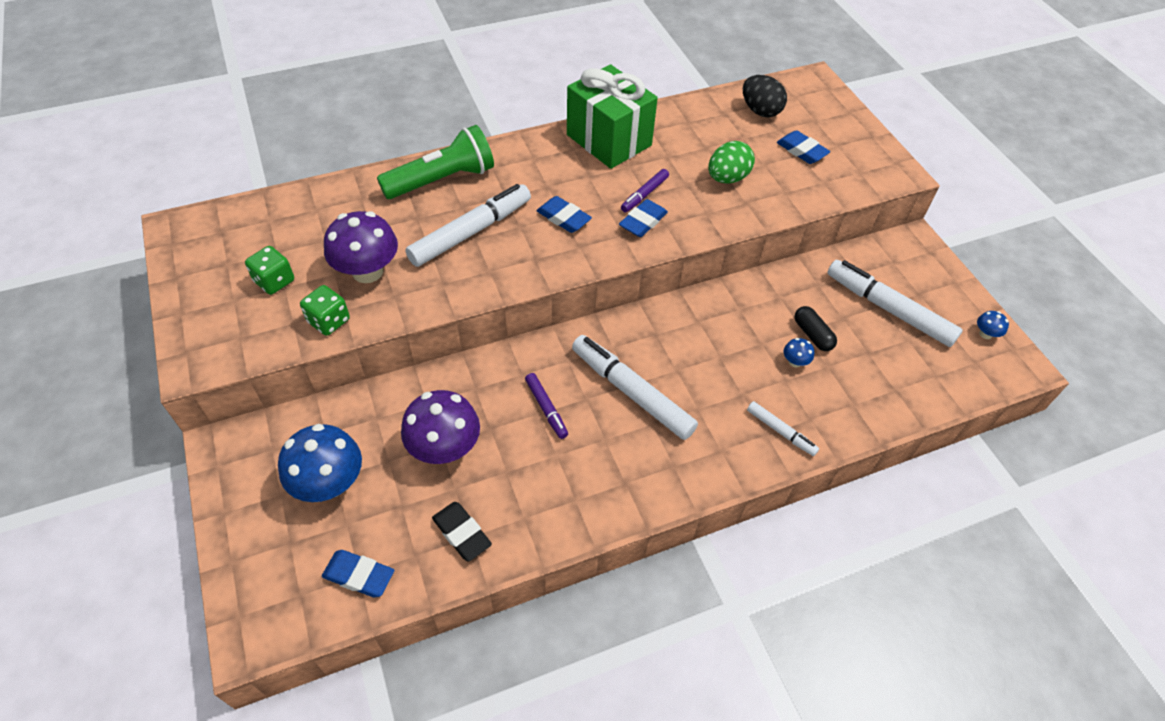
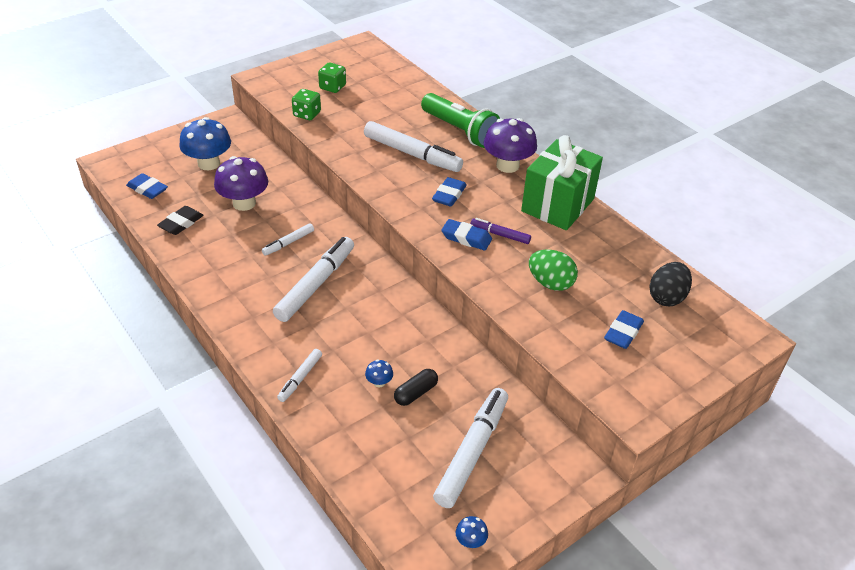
camera: 75 degrees right, 10 degrees down
blue eraser [322,550,394,597] -> blue eraser turned 60 degrees counterclockwise [126,173,168,199]
purple mushroom [324,211,398,283] -> purple mushroom moved to [484,118,537,173]
purple marker [525,373,568,439] -> white marker [262,223,314,256]

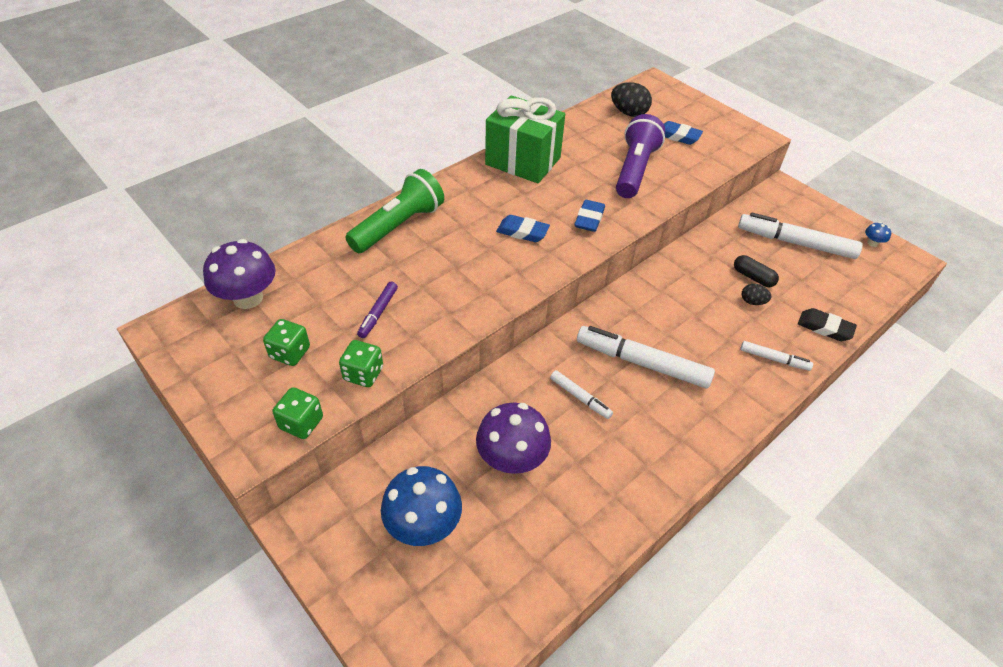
camera: 95 degrees left, 5 degrees up
blue eraser [126,173,168,199] -> none
black eraser [157,206,204,235] -> black eraser moved to [798,308,857,341]
white marker [364,121,463,172] -> none
blue mushroom [365,359,393,387] -> black egg [741,284,771,305]
purple marker [470,218,531,244] -> purple marker moved to [357,282,398,338]
purple mushroom [484,118,537,173] -> purple mushroom moved to [203,239,276,309]
green egg [529,249,578,291] -> purple flashlight [616,114,665,198]
none -> green dice [272,387,323,439]

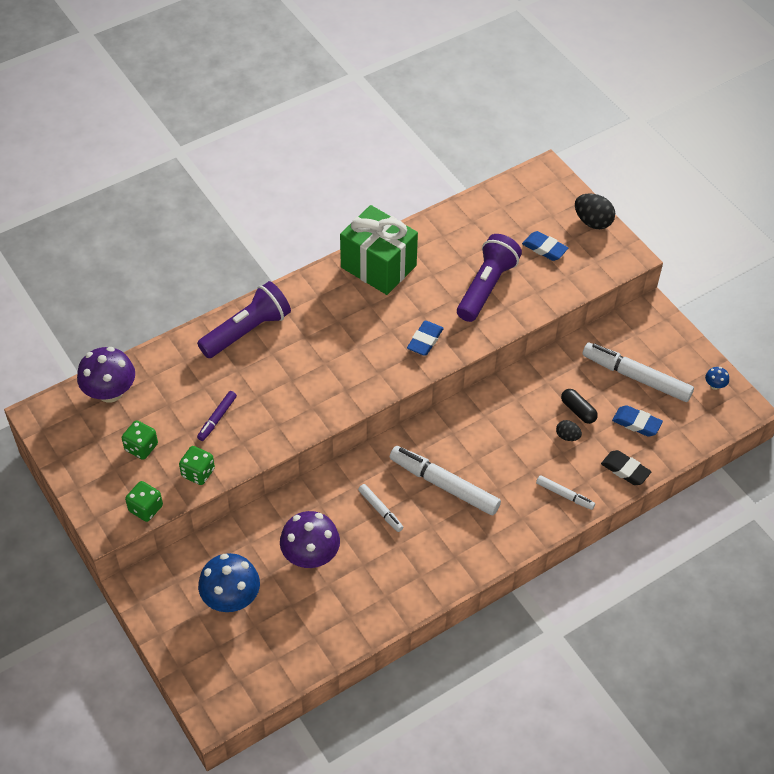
camera: 10 degrees right, 5 degrees up
green flashlight [345,169,444,253] -> purple flashlight [197,281,291,358]
blue eraser [496,215,550,242] -> blue eraser moved to [612,405,663,437]
black egg [611,82,652,117] -> black egg moved to [575,194,615,229]

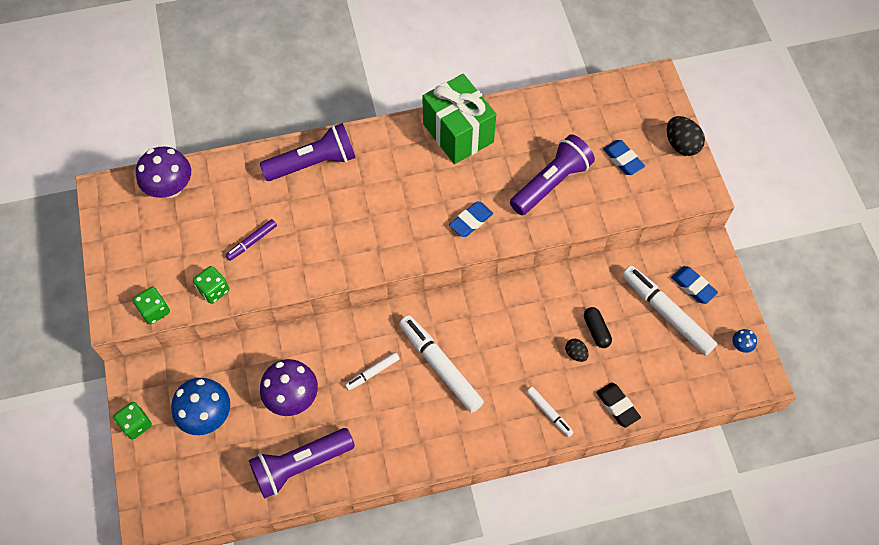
camera: 20 degrees right, 10 degrees up
green dice [122,420,158,460] -> green dice moved to [113,402,152,440]
white marker [358,484,403,532] -> white marker turned 75 degrees clockwise [345,352,400,391]
blue eraser [612,405,663,437] -> blue eraser moved to [671,266,718,304]
none -> purple flashlight [249,428,355,499]

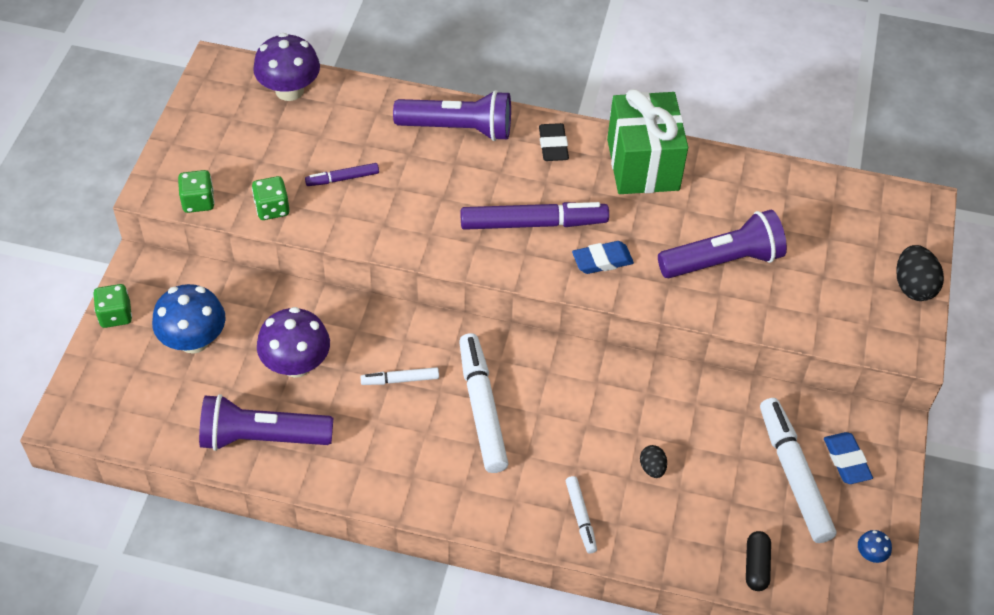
camera: 25 degrees right, 10 degrees down
black capsule [584,307,612,348] -> black capsule moved to [746,531,771,591]
black eraser [596,383,641,428] -> black eraser moved to [539,123,569,161]
blue eraser [603,140,645,175] -> none
none -> purple marker [461,202,609,230]

